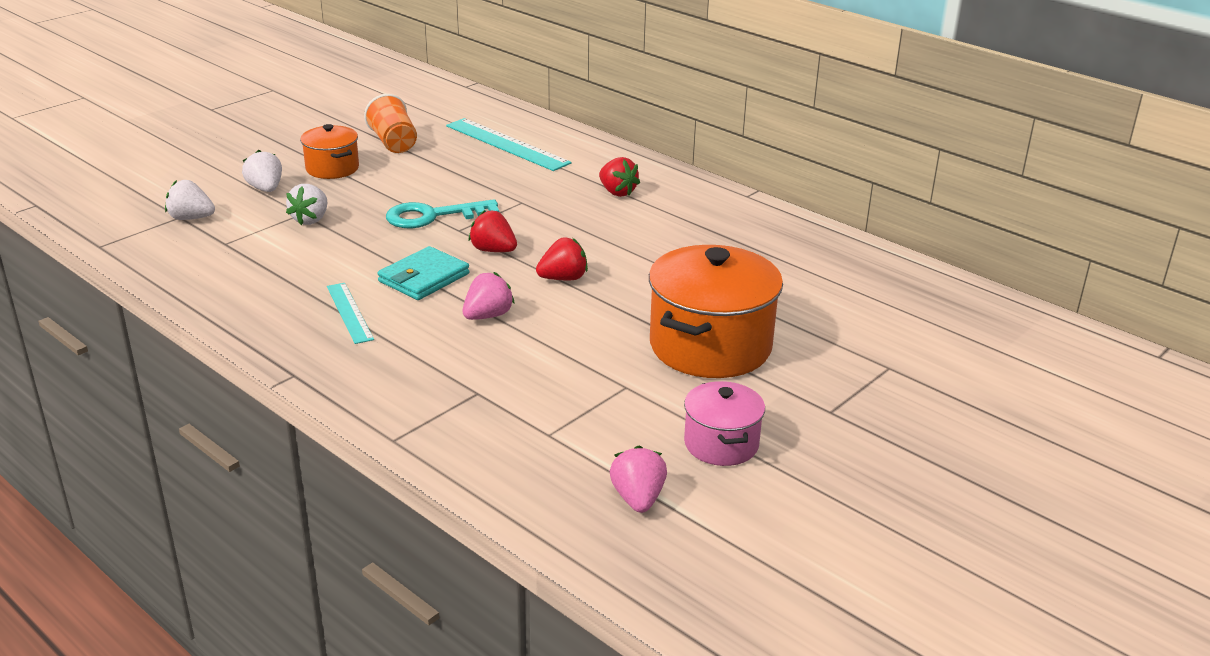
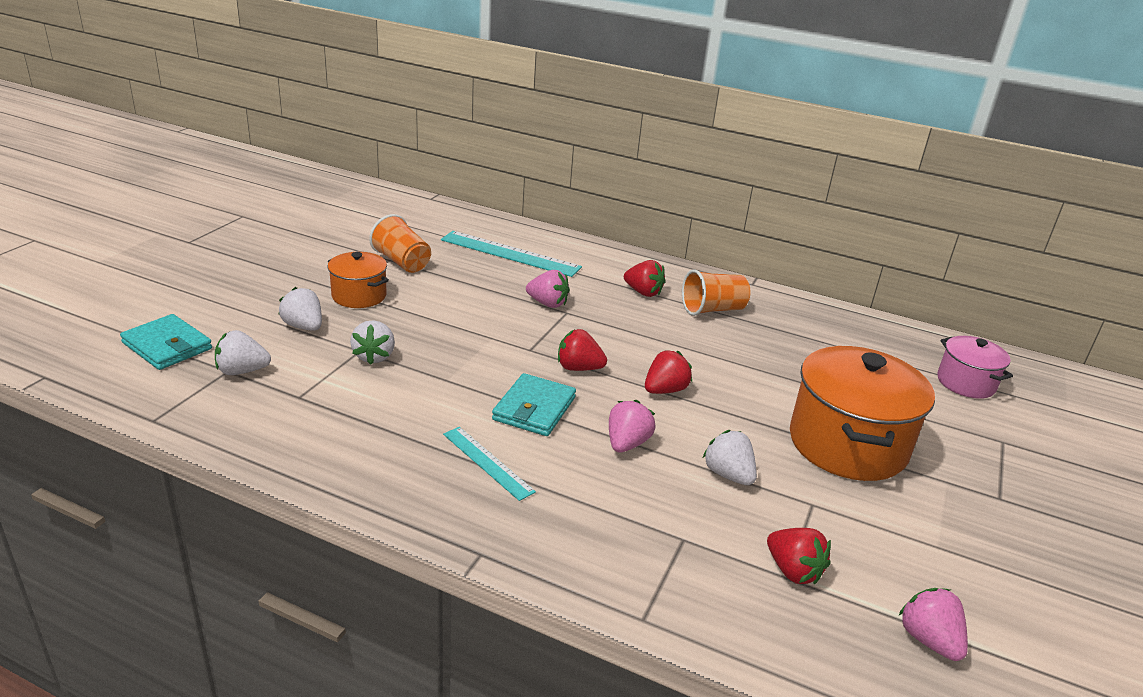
camera: 20 degrees left, 0 degrees up
turquoise key [386,199,499,228] -> none
pink pot [684,381,765,466] -> pink pot moved to [937,336,1013,399]
none -> turquoise wallet [120,314,212,370]
none -> pink strawberry [526,270,570,308]
none -> orange cup [682,269,751,316]
none -> white strawberry [703,430,757,485]
none -> red strawberry [767,528,831,585]

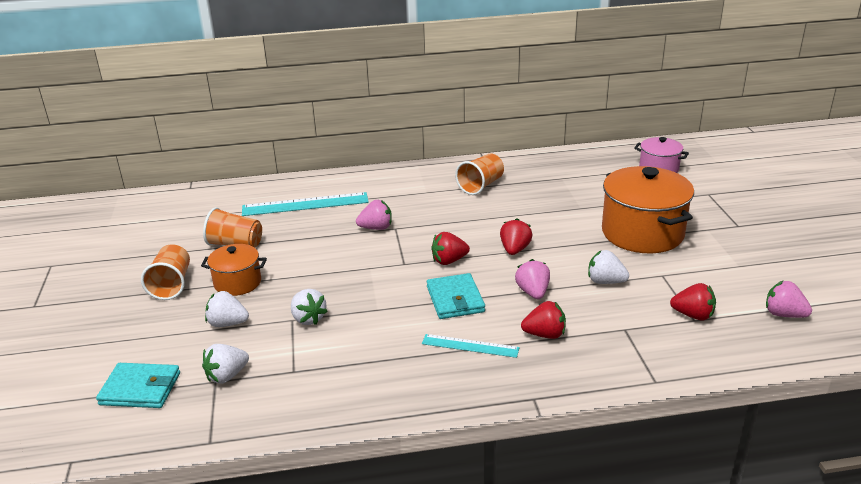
camera: 30 degrees left, 0 degrees up
red strawberry [624,260,666,297] -> red strawberry moved to [521,301,566,339]
none -> orange cup [141,244,190,300]

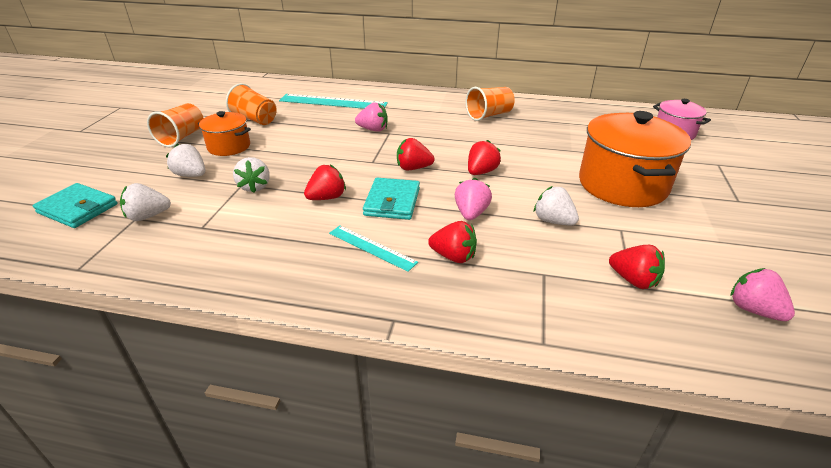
camera: 20 degrees right, 5 degrees up
none -> red strawberry [304,164,346,200]

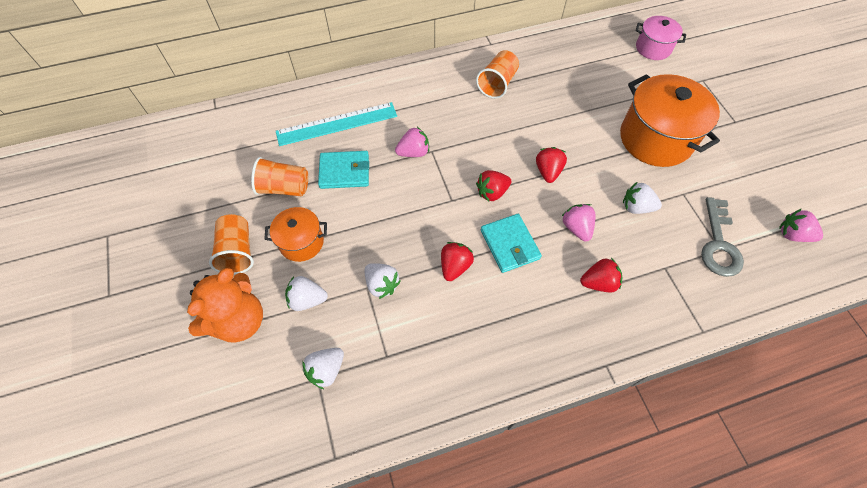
camera: 30 degrees left, 25 degrees up
turquoise wallet [33,183,118,228] -> turquoise wallet moved to [318,151,369,189]
turquoise ruler [329,225,418,272] -> none
red strawberry [609,245,665,289] -> grey key [701,197,744,277]
none -> orange teddy bear [187,268,263,343]

